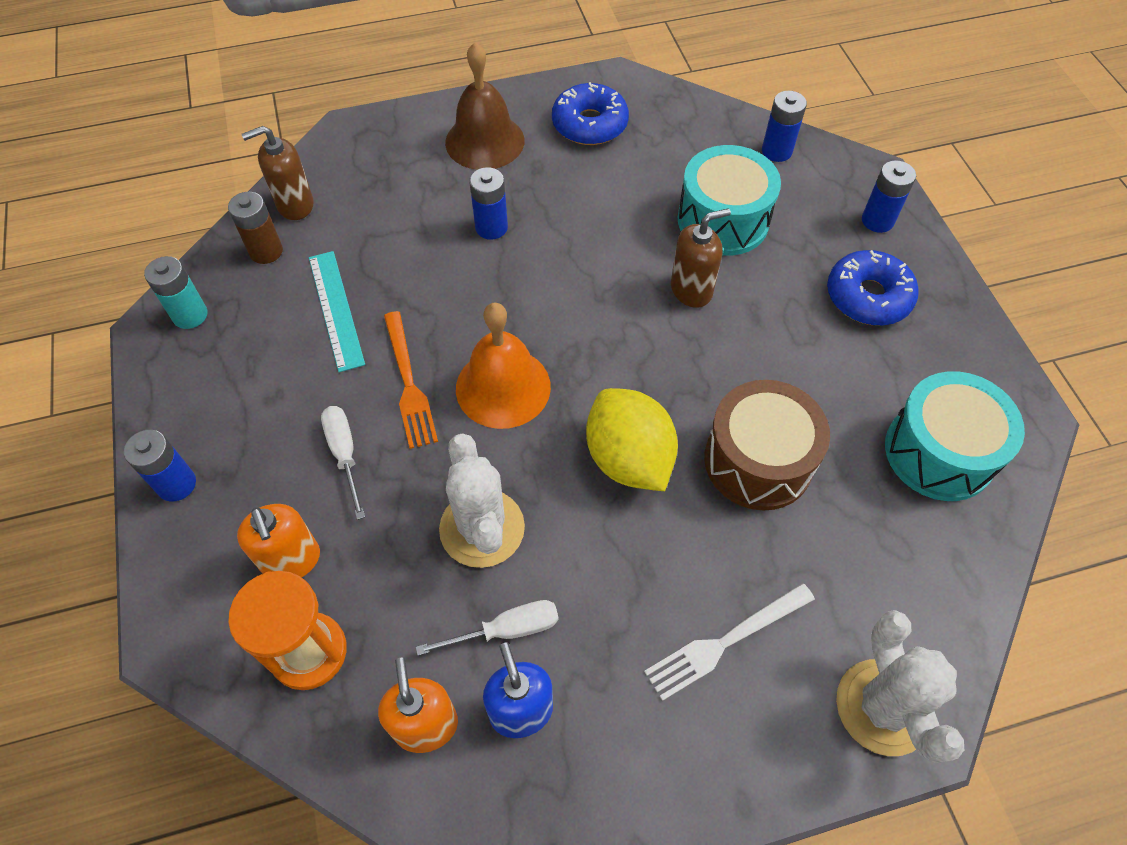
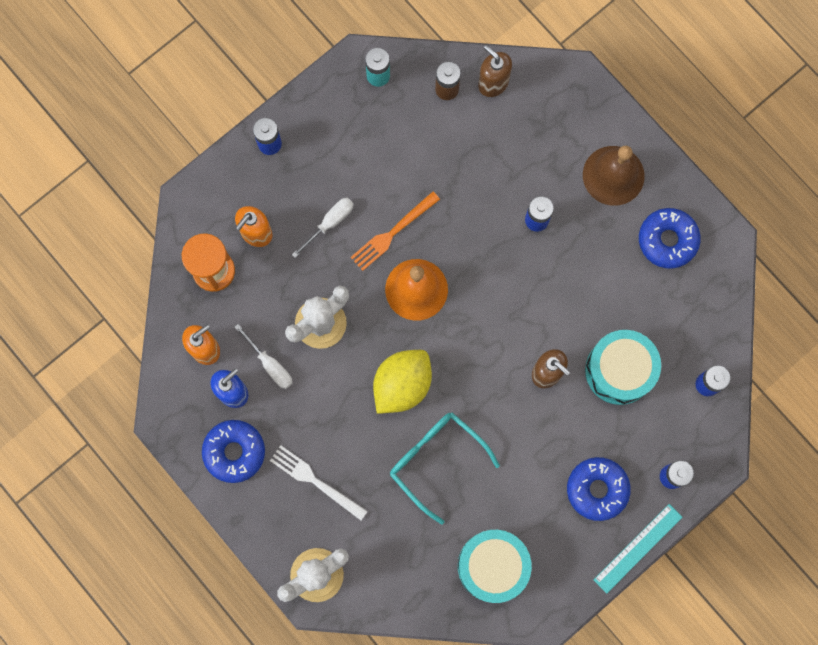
camera: 65 degrees right, 20 degrees up
turquoise ruler [309,251,365,372] -> turquoise ruler moved to [594,504,682,593]
brown drum [704,380,830,510] -> turquoise glasses [390,412,500,525]
none -> blue donut [202,420,265,483]

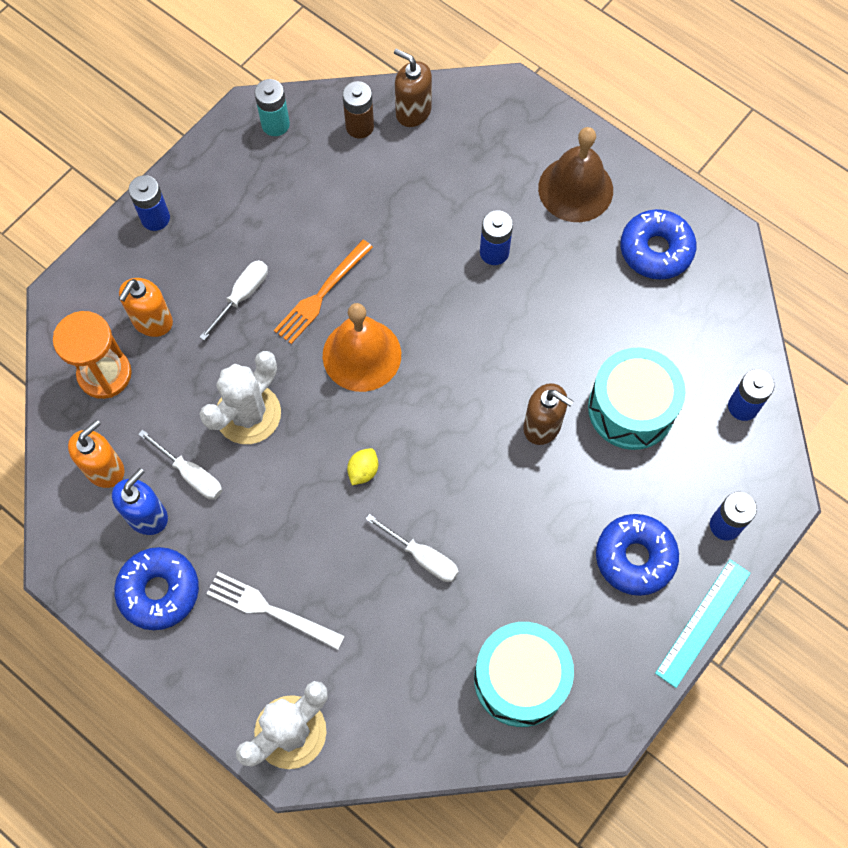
camera: 10 degrees left, 10 degrees down
yellow lemon [373,350,432,414] -> yellow lemon [347,448,378,485], size x0.43
turquoise glasses [390,412,500,525] -> white screwdriver [366,514,459,582]

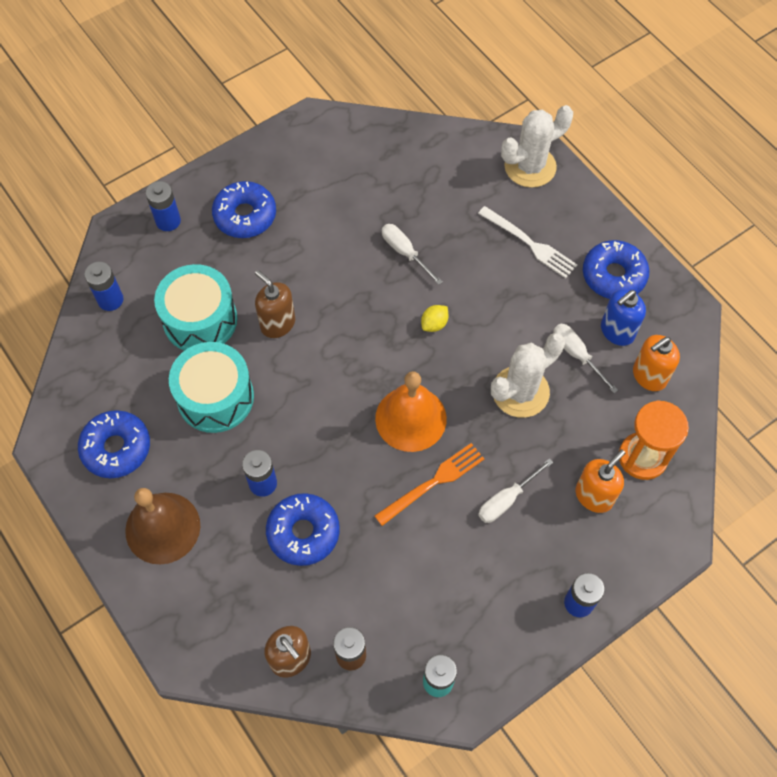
camera: 165 degrees left, 5 degrees down
turquoise drum [474,622,574,727] -> turquoise drum moved to [169,342,254,433]
turquoise ruler [655,559,751,688] -> none
none -> blue donut [266,493,340,566]

